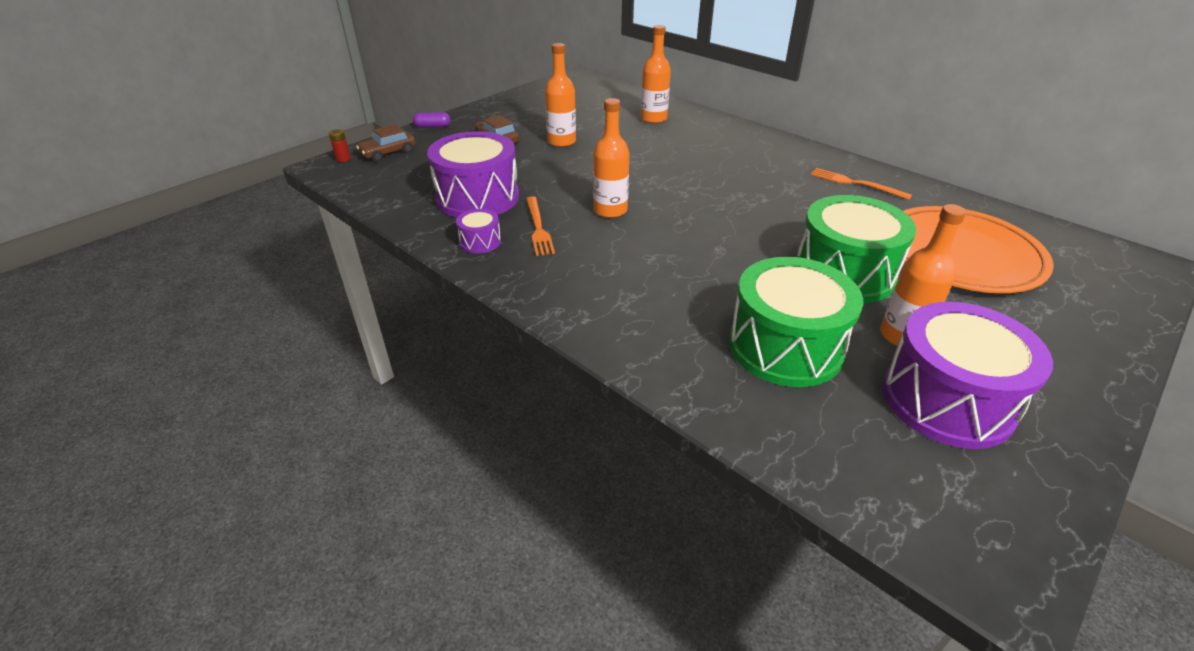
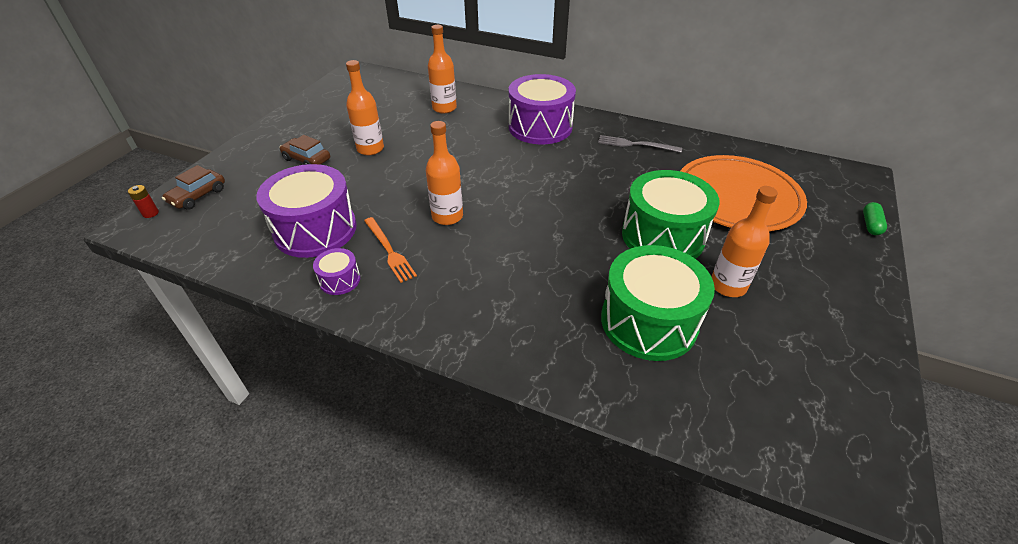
camera: 20 degrees left, 5 degrees up
purple capsule [413,112,450,127] -> none
orange fork [811,168,912,200] -> grey fork [598,135,682,153]
purple drum [883,302,1053,449] -> purple drum moved to [509,74,576,144]
none -> green capsule [863,202,887,235]

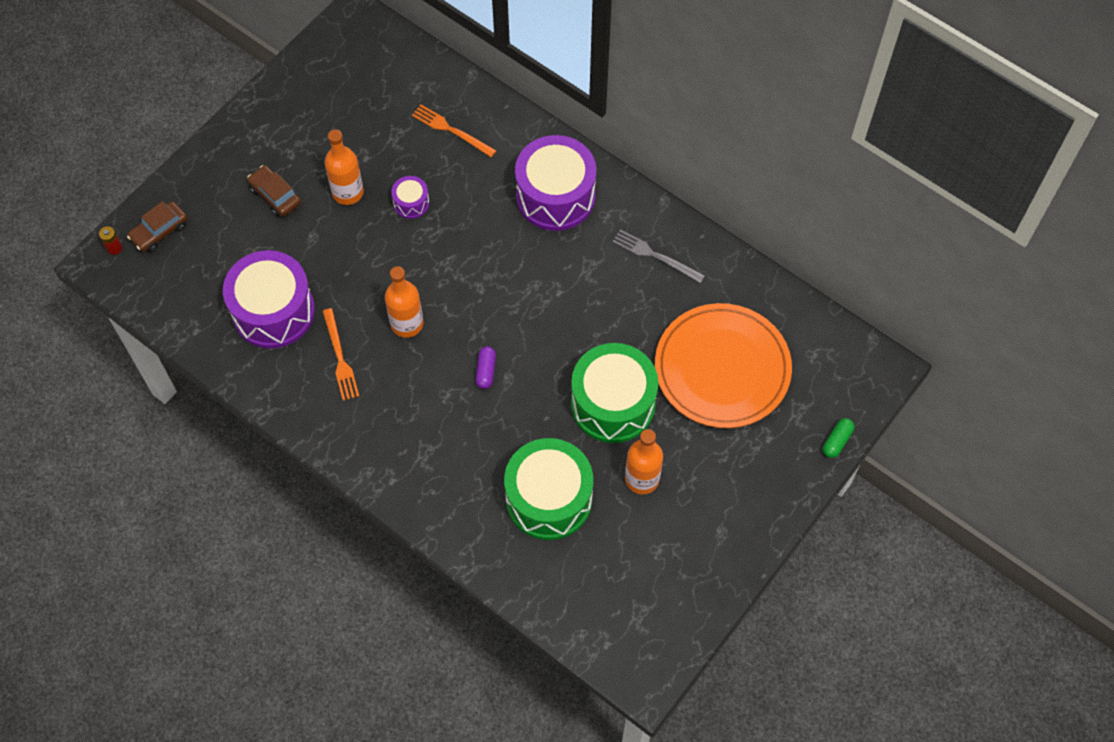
camera: 15 degrees right, 20 degrees up
purple drum [313,248,360,295] -> purple drum moved to [391,176,429,219]
orange bottle [428,25,457,113] -> orange fork [412,105,496,157]
none -> purple capsule [476,346,496,389]

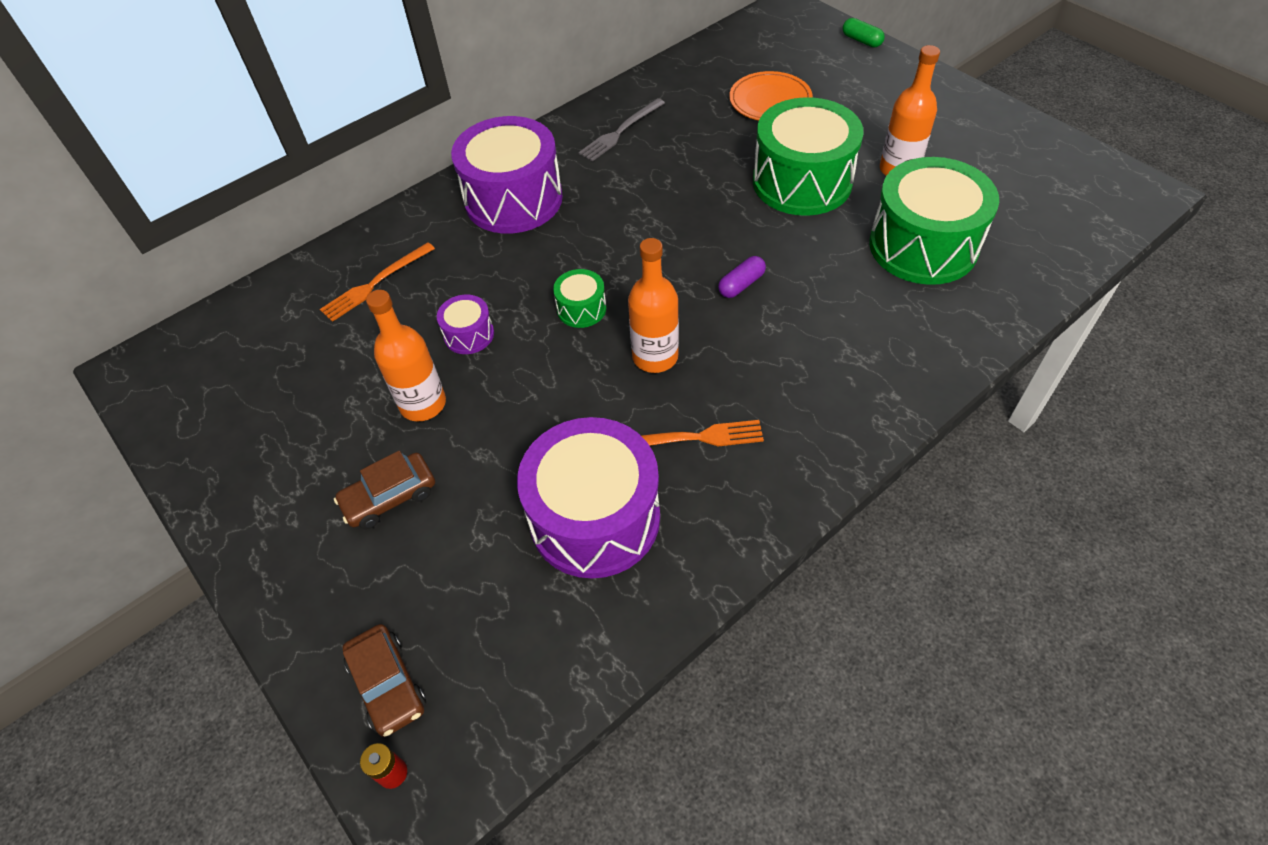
camera: 75 degrees left, 10 degrees down
purple capsule [476,346,496,389] -> purple capsule turned 60 degrees counterclockwise [718,256,766,298]
orange plate [655,303,792,428] -> orange plate [729,71,813,120], size x0.56
none -> green drum [553,269,606,328]

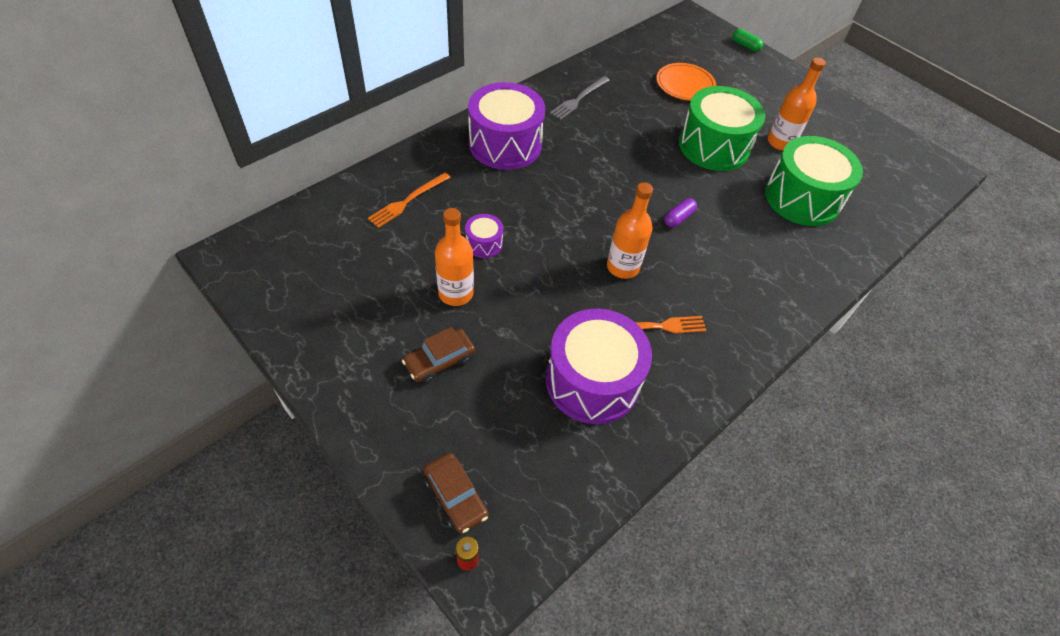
camera: 10 degrees left, 0 degrees up
green drum [553,269,606,328] -> none

